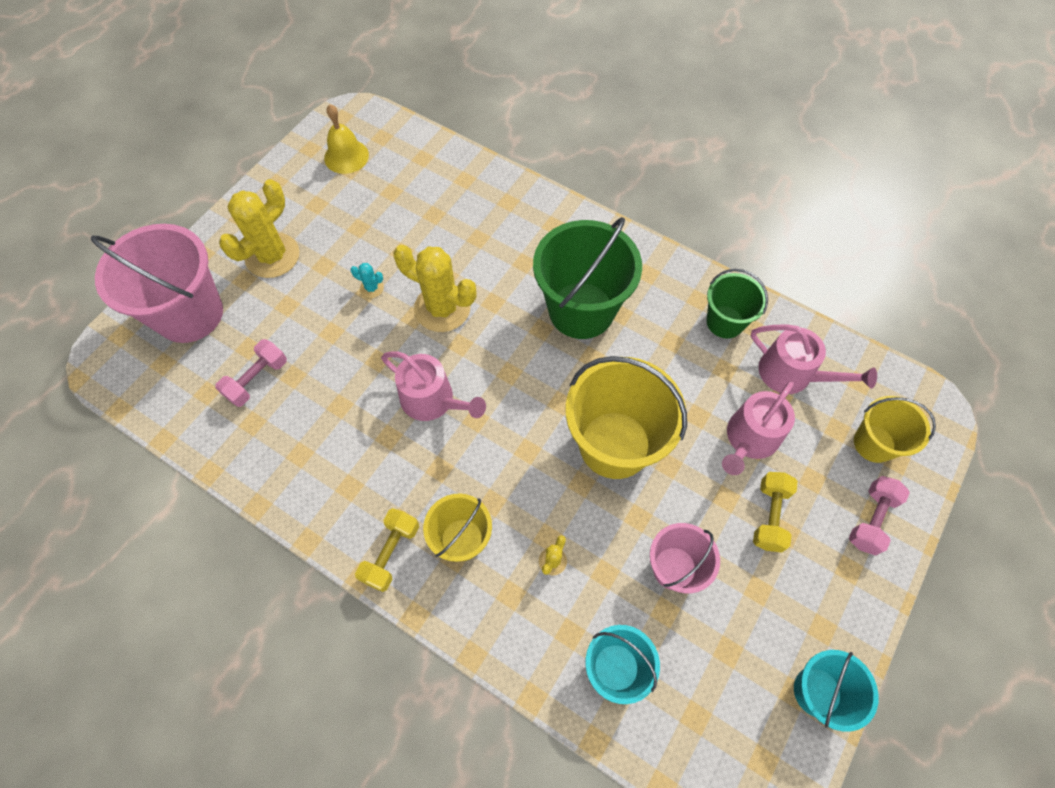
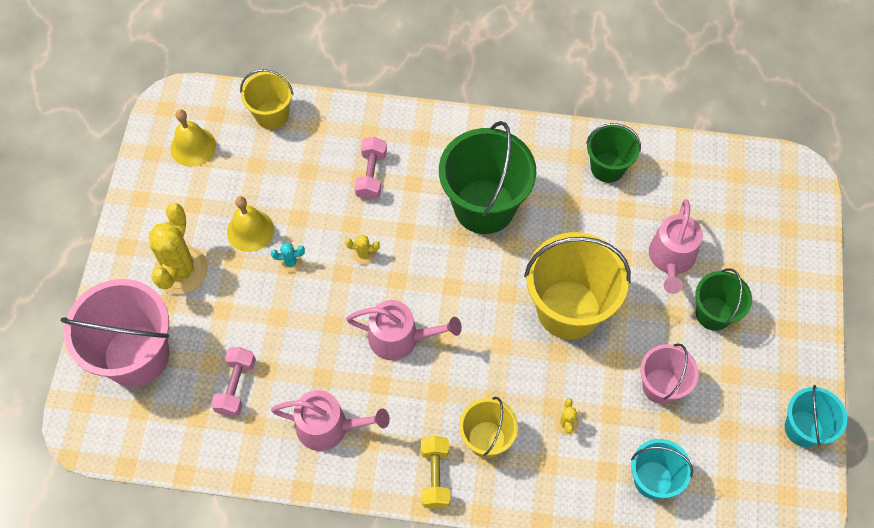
camera: 25 degrees left, 0 degrees up
yellow cactus [393,245,477,332] -> yellow cactus [345,234,380,265], size x0.43
pink watering can [751,324,877,394] -> pink watering can moved to [271,390,390,451]
yellow dumbbell [753,472,798,553] -> green bucket [695,268,752,331]
pink dumbbell [849,476,910,556] -> pink dumbbell moved to [354,137,387,200]
yellow bucket [854,396,936,463] -> yellow bucket moved to [240,69,293,129]
none -> yellow bell [227,196,274,252]

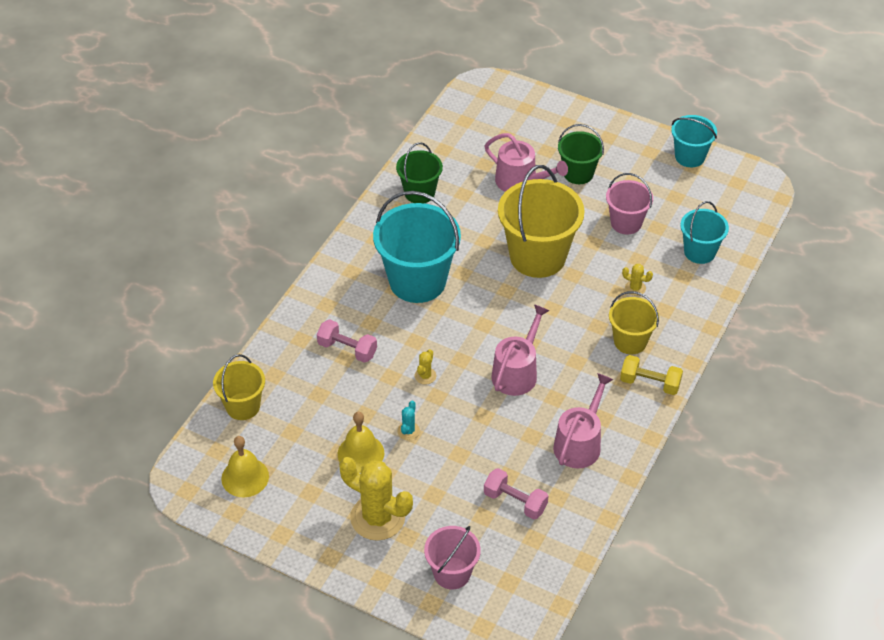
camera: 70 degrees left, 15 degrees down
pink bucket [61,279,169,387] -> pink bucket [424,526,481,590], size x0.56
green bucket [439,121,536,234] -> turquoise bucket [373,191,461,303]

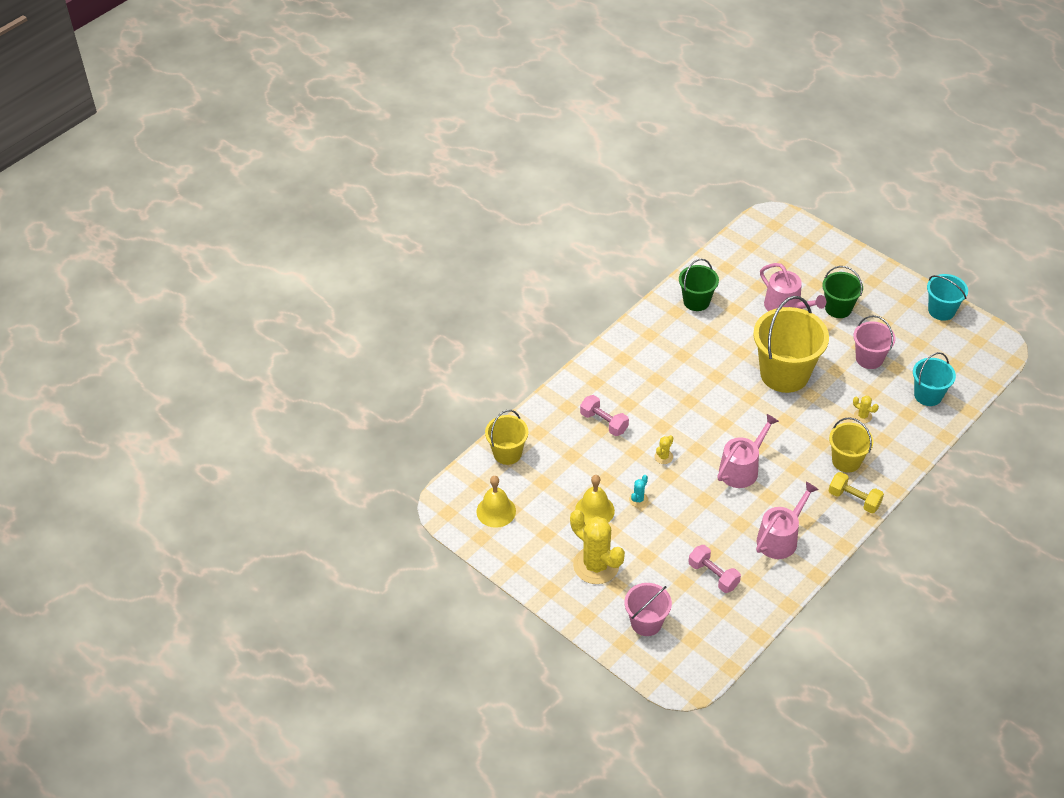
camera: 15 degrees right, 0 degrees up
turquoise bucket [373,191,461,303] -> none

